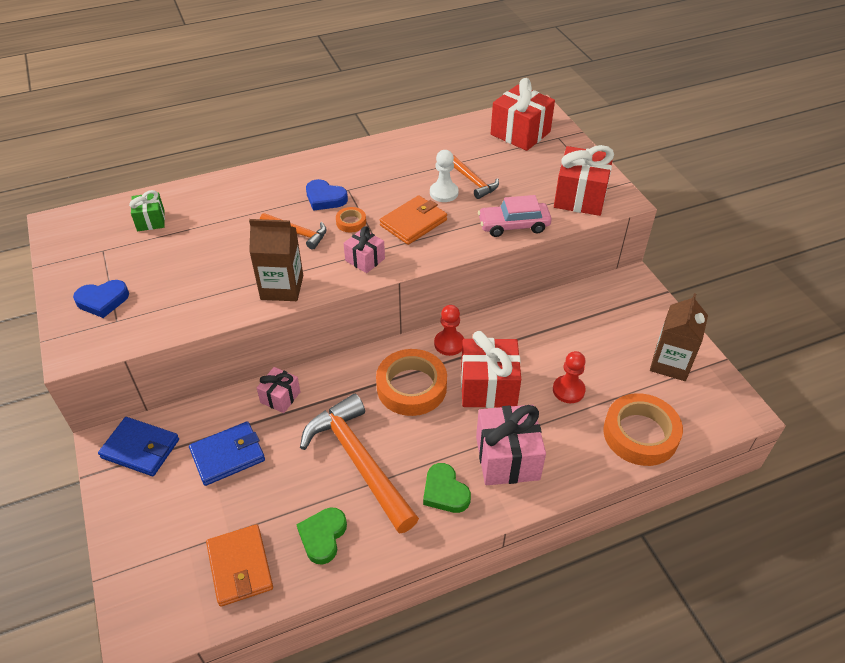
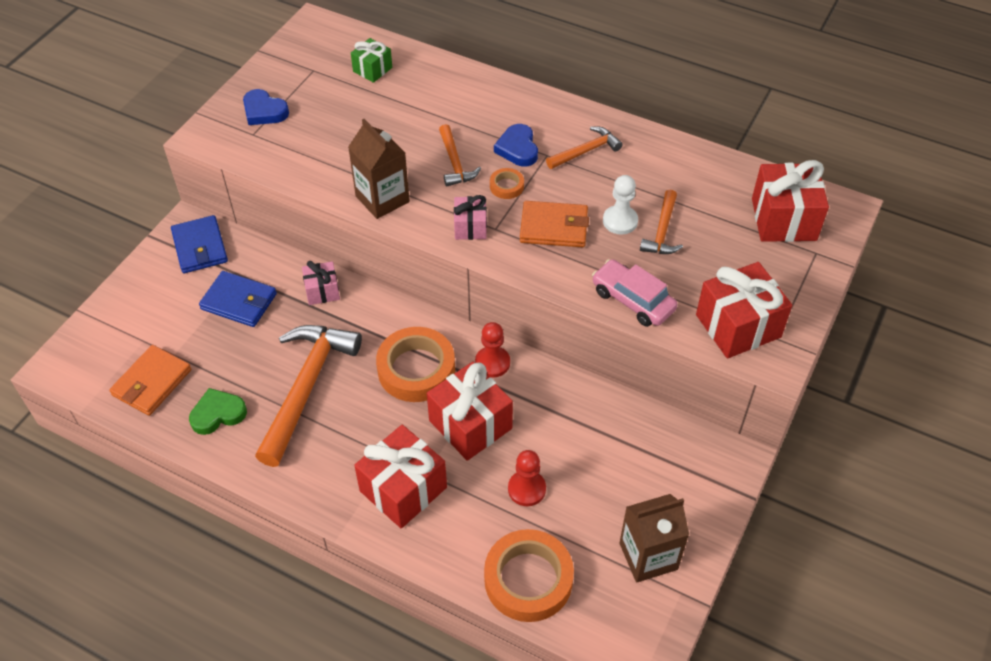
camera: 50 degrees right, 5 degrees up
green heart [423,463,471,513] -> none
pink gift [476,405,546,485] -> red gift [354,425,447,529]
none -> orange hammer [546,126,623,169]

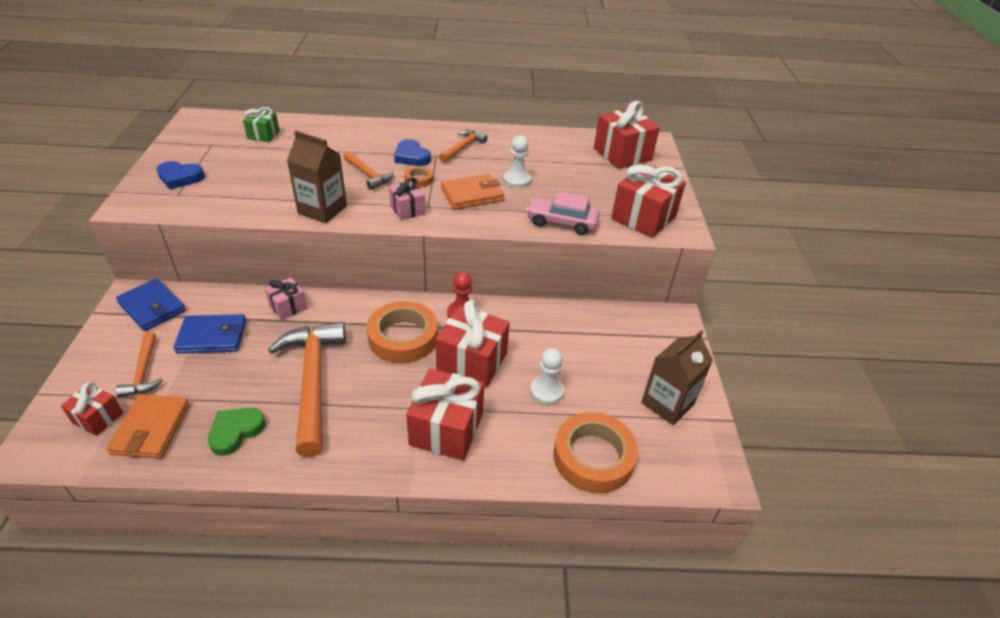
camera: 30 degrees left, 10 degrees down
red pawn [508,450,546,506] -> white pawn [530,348,564,405]
orange hammer [640,190,683,254] -> orange hammer moved to [116,332,163,397]
none -> red gift [61,382,123,436]

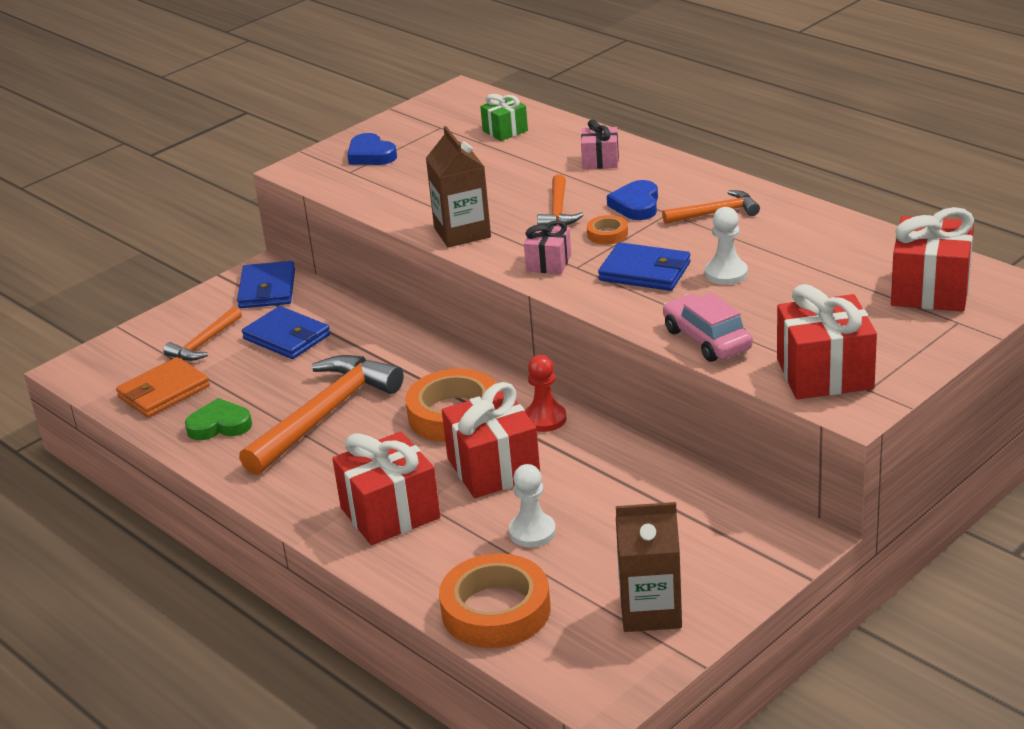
camera: 50 degrees right, 10 degrees down
red gift [61,382,123,436] -> none
pink gift [265,278,307,320] -> pink gift moved to [581,120,619,169]
orange wallet [441,174,504,210] -> blue wallet [598,242,690,291]

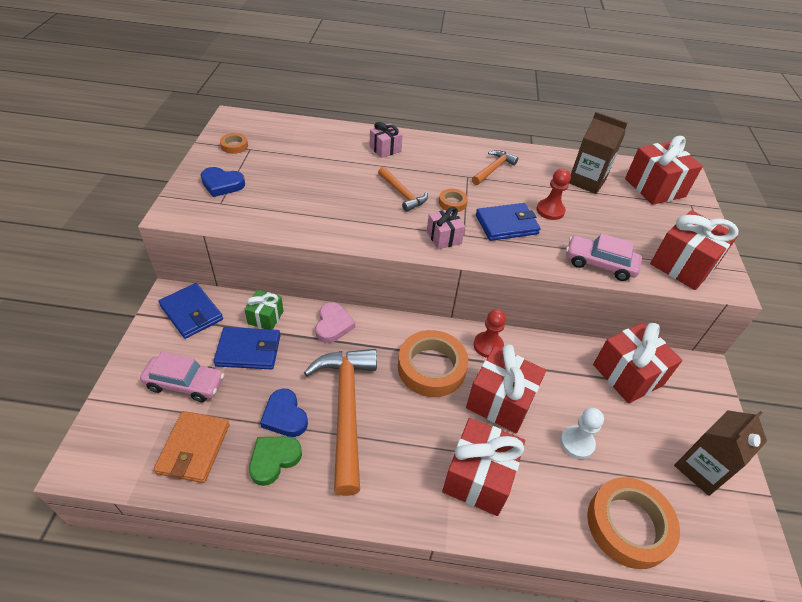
camera: 45 degrees left, 15 degrees up
orange hammer [163,307,242,361] -> pink car [140,352,225,402]
brown carton [426,126,491,248] -> brown carton moved to [569,112,627,194]
green gift [480,94,528,141] -> green gift moved to [244,290,283,330]
blue heart [607,180,658,220] -> blue heart moved to [260,389,308,437]
white pawn [705,207,748,285] -> red pawn [537,168,571,220]
none -> orange tape [220,133,248,154]
none -> pink heart [315,302,355,343]
none -> red gift [593,322,682,404]

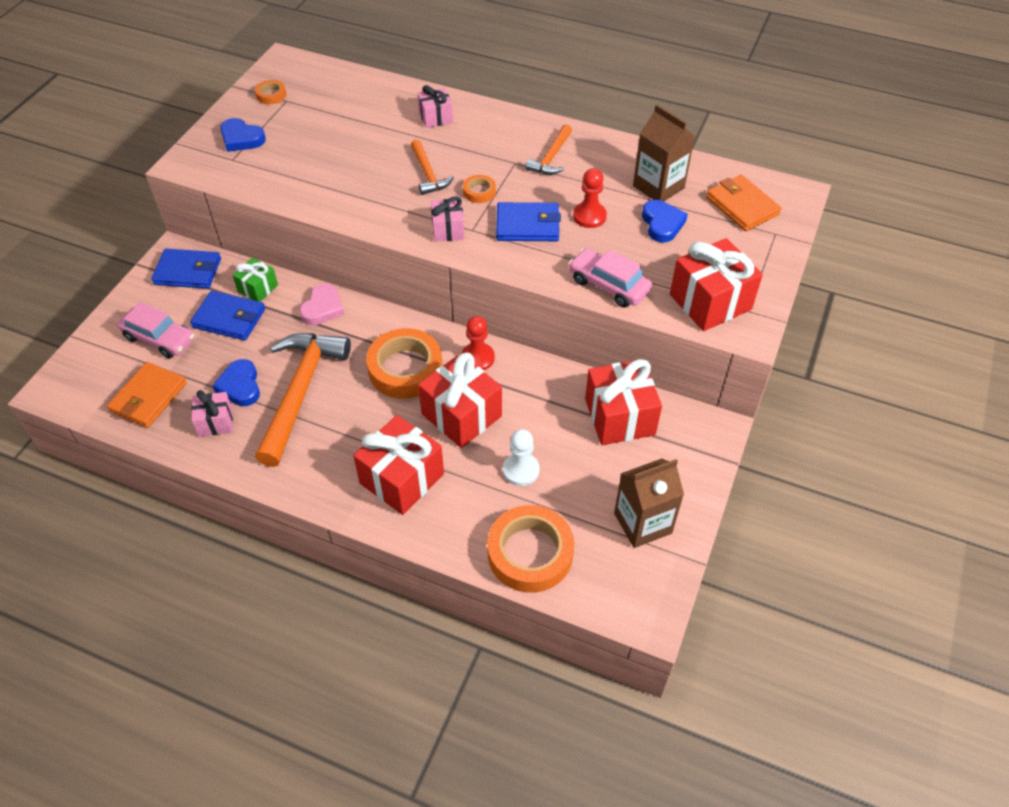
camera: 20 degrees right, 5 degrees up
blue wallet [158,283,223,339] -> blue wallet turned 60 degrees counterclockwise [151,249,221,289]
green heart [249,436,302,486] -> pink gift [191,390,233,437]
orange hammer [472,150,518,185] -> orange hammer turned 150 degrees clockwise [526,124,572,175]
red gift [625,136,703,205] -> orange wallet [706,175,782,231]
none -> blue heart [642,200,688,242]

